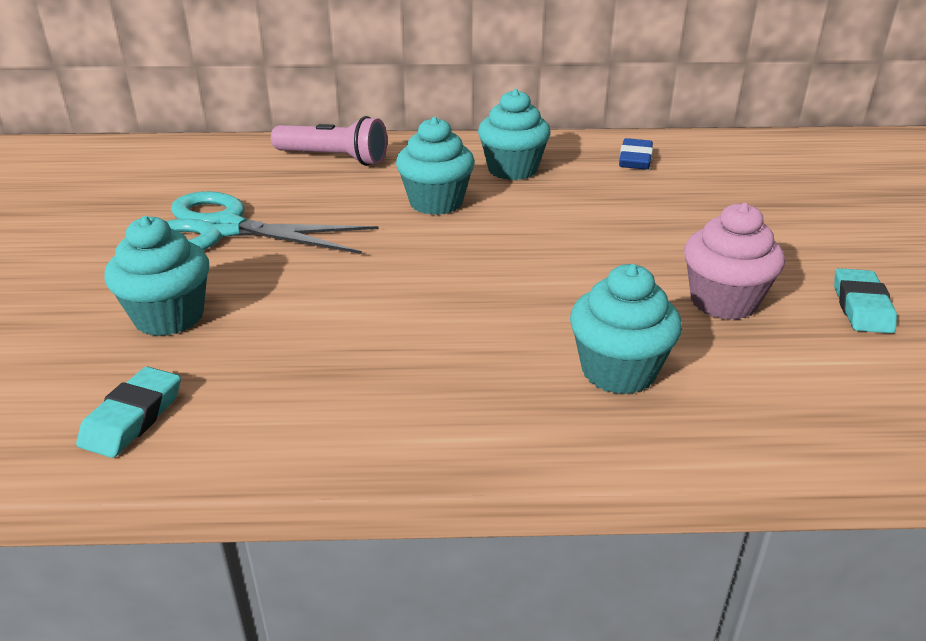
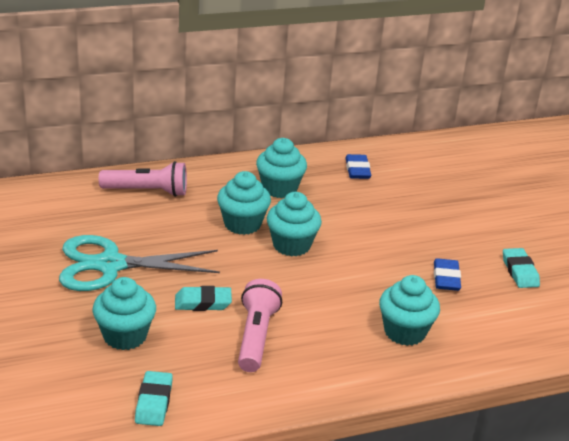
camera: 20 degrees left, 0 degrees up
pink cupcake [684,202,785,320] -> blue eraser [434,258,461,291]
none -> turquoise eraser [175,286,232,311]
none -> pink flashlight [238,279,282,372]
none -> turquoise cupcake [267,192,322,256]

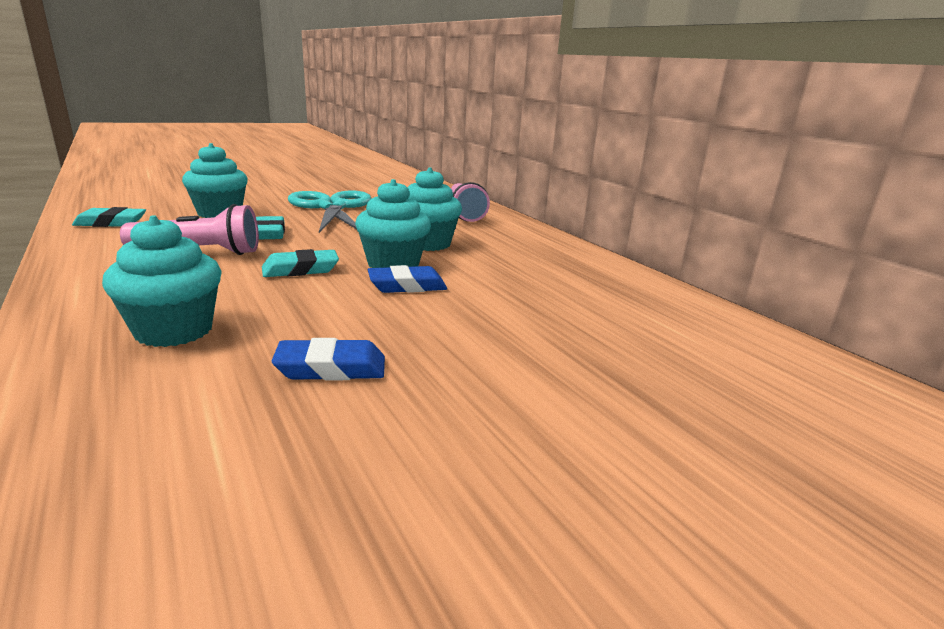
camera: 80 degrees right, 10 degrees down
turquoise cupcake [256,138,307,198] -> none
blue eraser [345,154,371,179] -> blue eraser moved to [368,265,447,293]
turquoise eraser [503,248,540,288] -> turquoise eraser moved to [262,249,339,277]

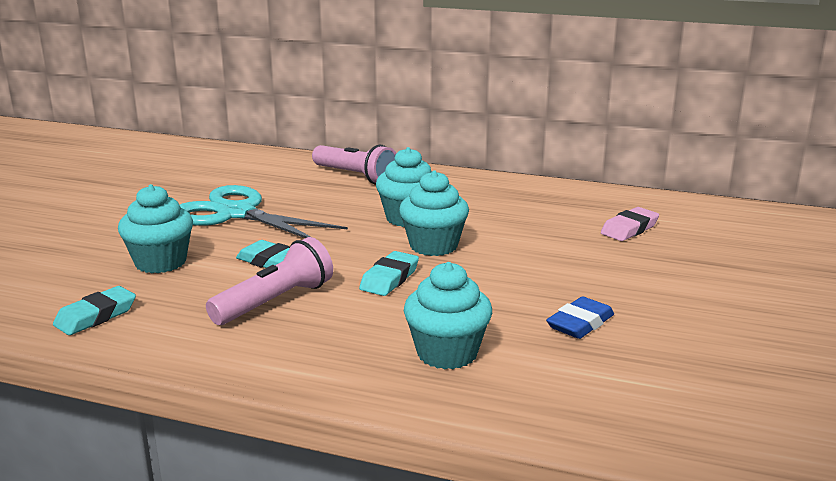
camera: 40 degrees left, 0 degrees up
blue eraser [368,265,447,293] -> none
none -> pink eraser [601,207,659,241]

